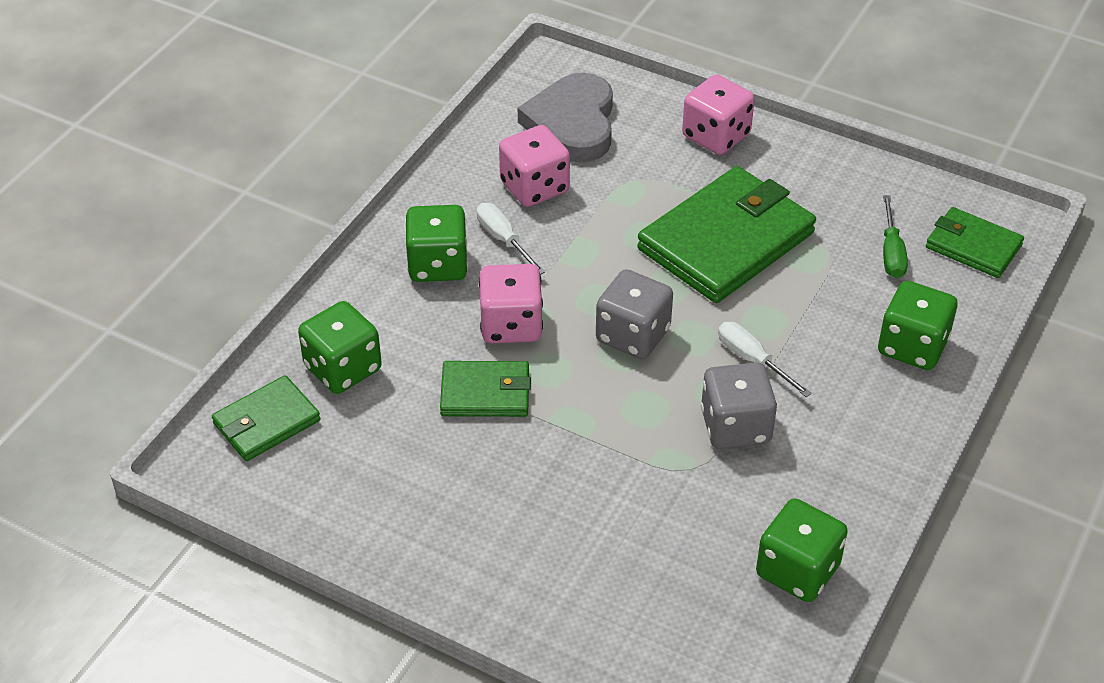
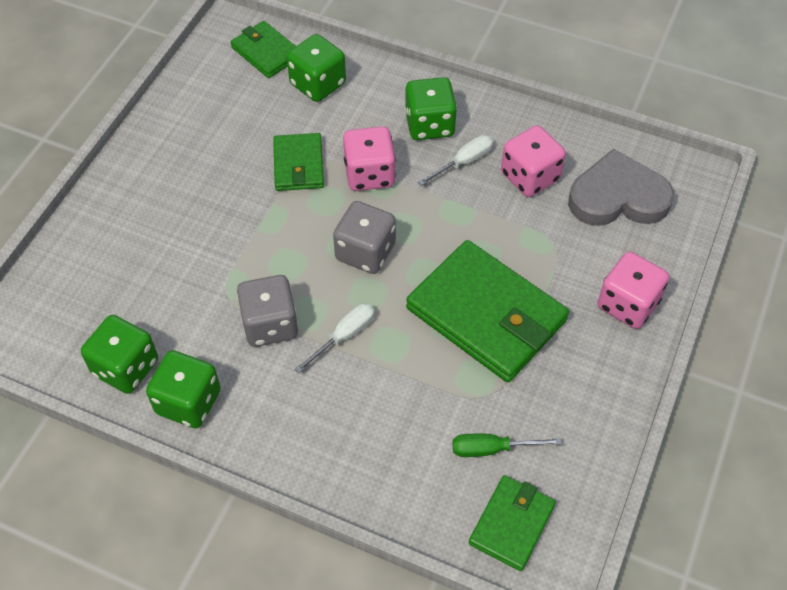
camera: 85 degrees right, 10 degrees up
green dice [878,281,958,370] -> green dice moved to [146,350,221,428]

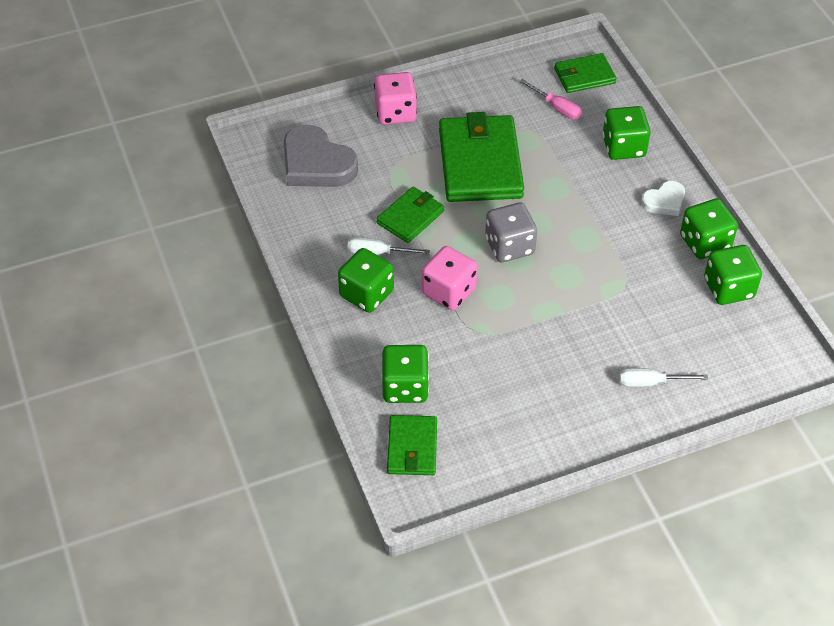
camera: 135 degrees left, 5 degrees down
grey dice [237,275,298,347] -> none
green wallet [273,133,324,191] -> green wallet moved to [376,187,444,243]
white screwdriver [295,303,375,373] -> white screwdriver moved to [619,368,708,387]
green screwdriver [452,434,562,457] -> pink screwdriver [519,79,582,119]
pink dice [501,125,566,197] -> none
none -> green dice [602,106,651,160]
none -> white heart [641,181,685,216]

